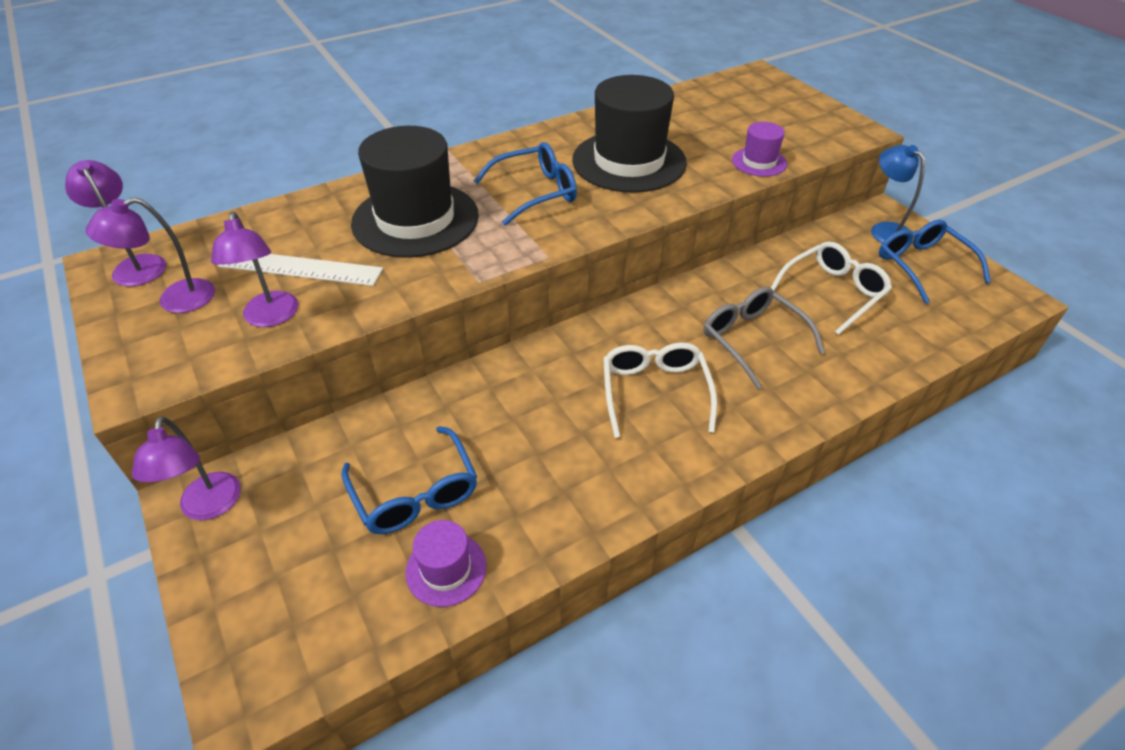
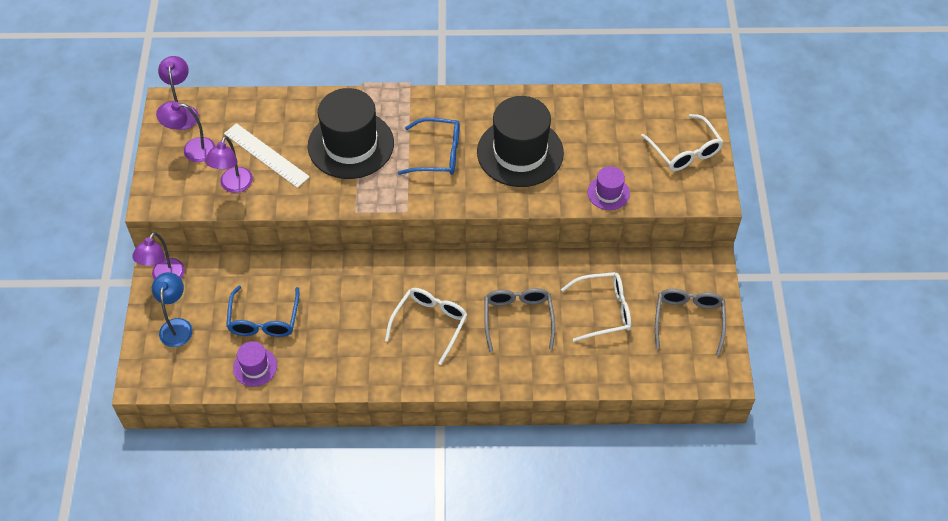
camera: 30 degrees right, 10 degrees up
blue lamp [871,145,925,243] -> blue lamp moved to [152,272,193,347]
blue glasses [879,220,991,304] -> grey glasses [655,289,726,356]
none -> white glasses [641,114,724,171]

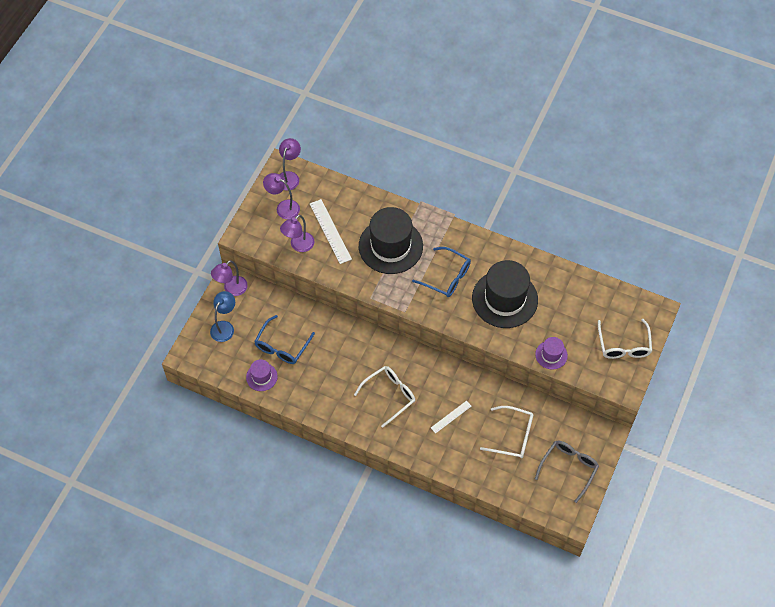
camera: 25 degrees right, 5 degrees up
grey glasses [484,288,555,352] -> white ruler [431,401,471,434]

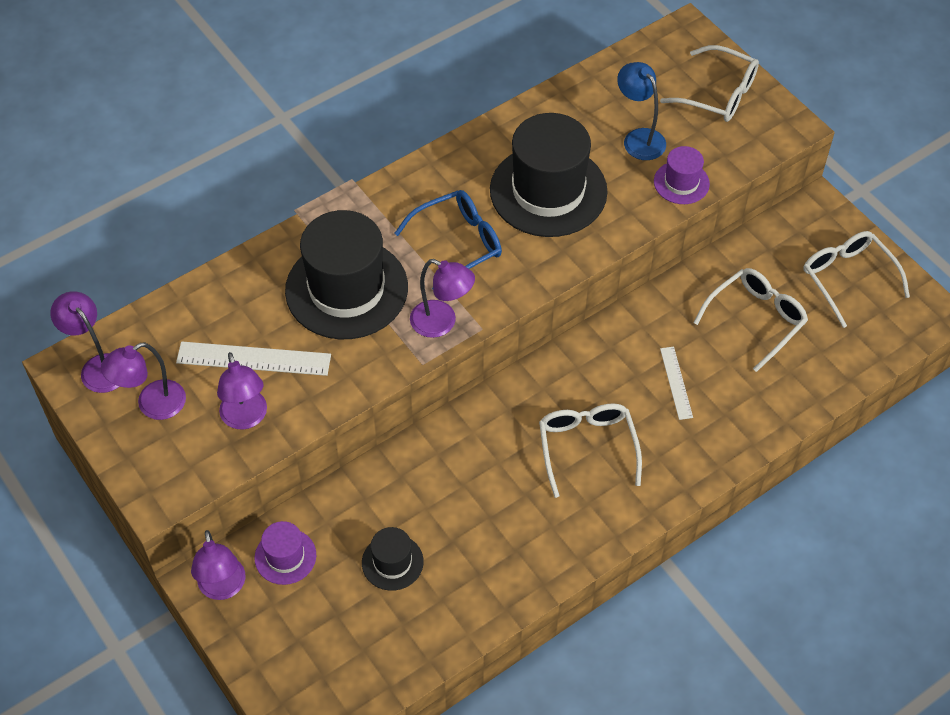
camera: 60 degrees left, 5 degrees down
blue lamp [210,291,235,342] -> blue lamp moved to [617,62,666,160]
purple hat [246,360,278,391] -> purple hat moved to [254,521,316,585]
blue glasses [254,315,315,364] -> black hat [362,527,424,591]
grey glasses [535,441,599,503] -> white glasses [803,231,910,328]
none -> purple lamp [410,259,475,338]

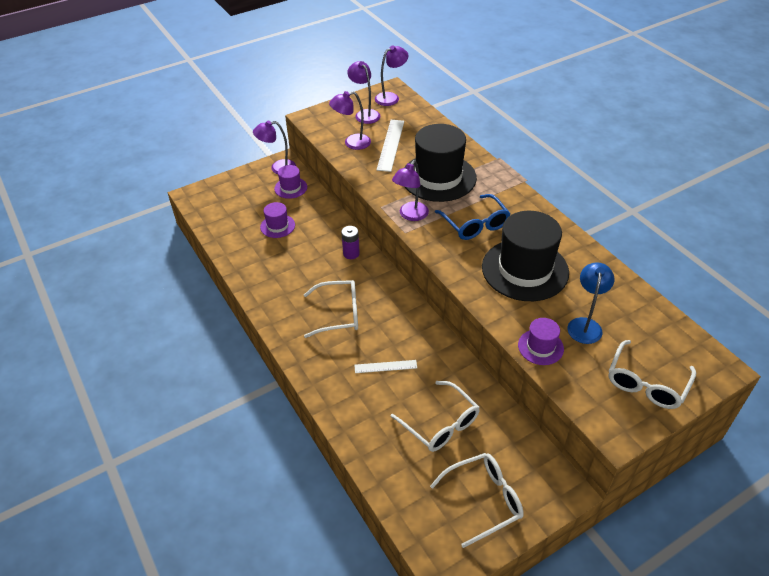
camera: 95 degrees right, 10 degrees down
black hat [362,527,424,591] -> purple hat [260,202,295,238]
blue lamp [617,62,666,160] -> blue lamp turned 45 degrees counterclockwise [567,263,614,344]
none -> purple battery [341,226,360,259]

